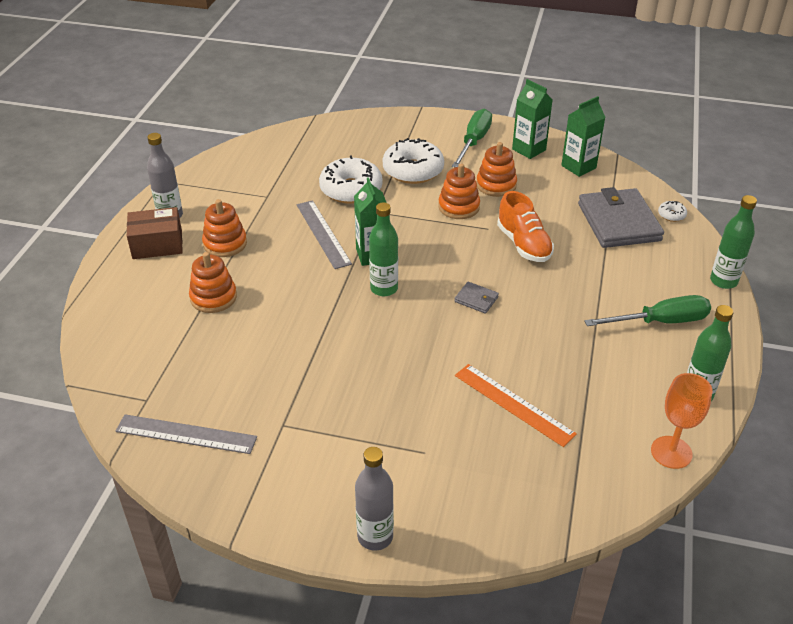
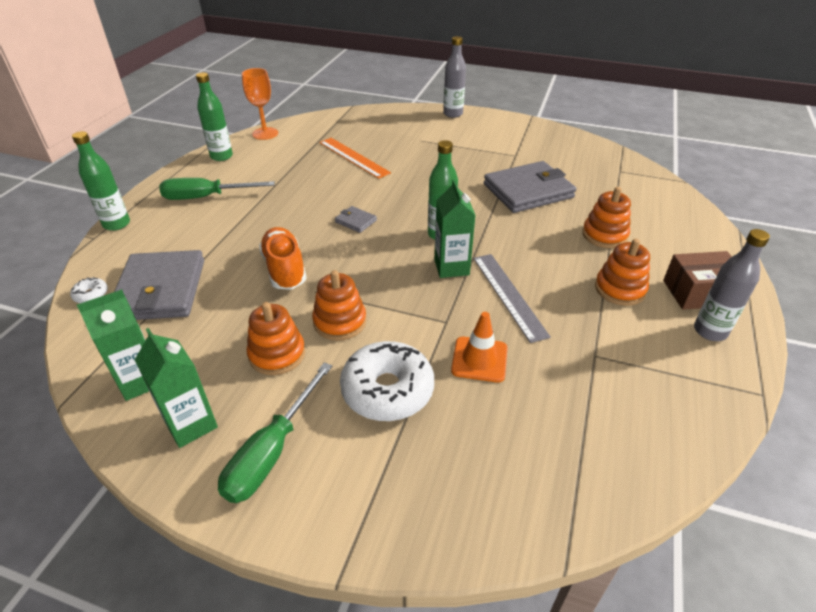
camera: 175 degrees left, 0 degrees up
grey ruler [116,414,257,454] -> none
white donut [319,155,383,204] -> orange traffic cone [451,312,508,383]
none -> grey wallet [484,161,576,213]

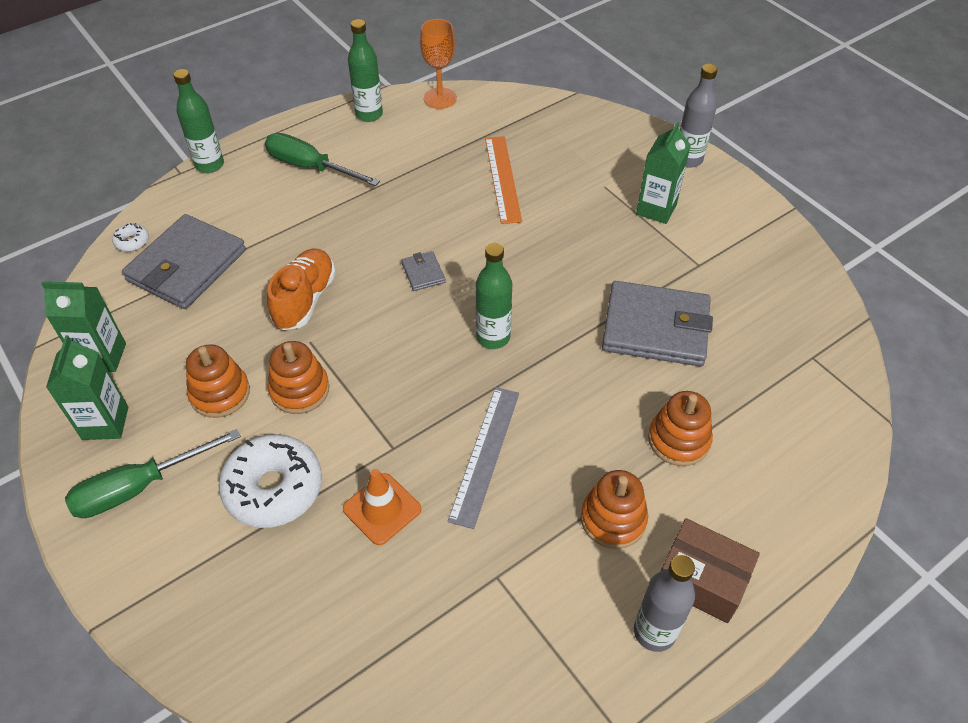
camera: 35 degrees right, 10 degrees up
green carton [434,179,476,278] -> green carton moved to [636,122,691,224]

